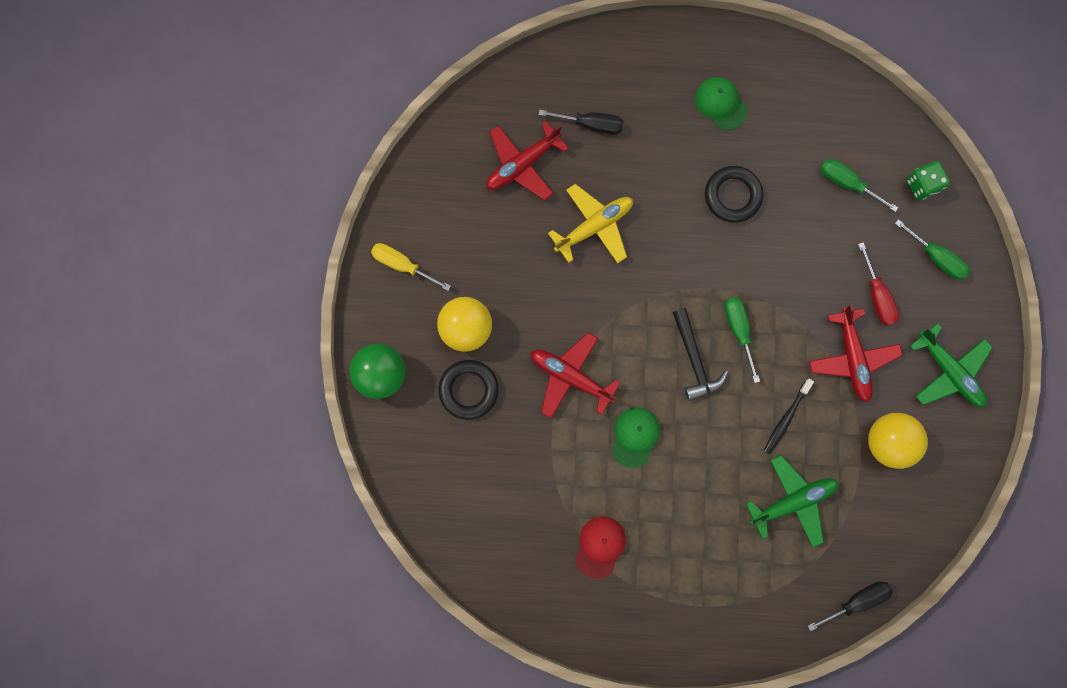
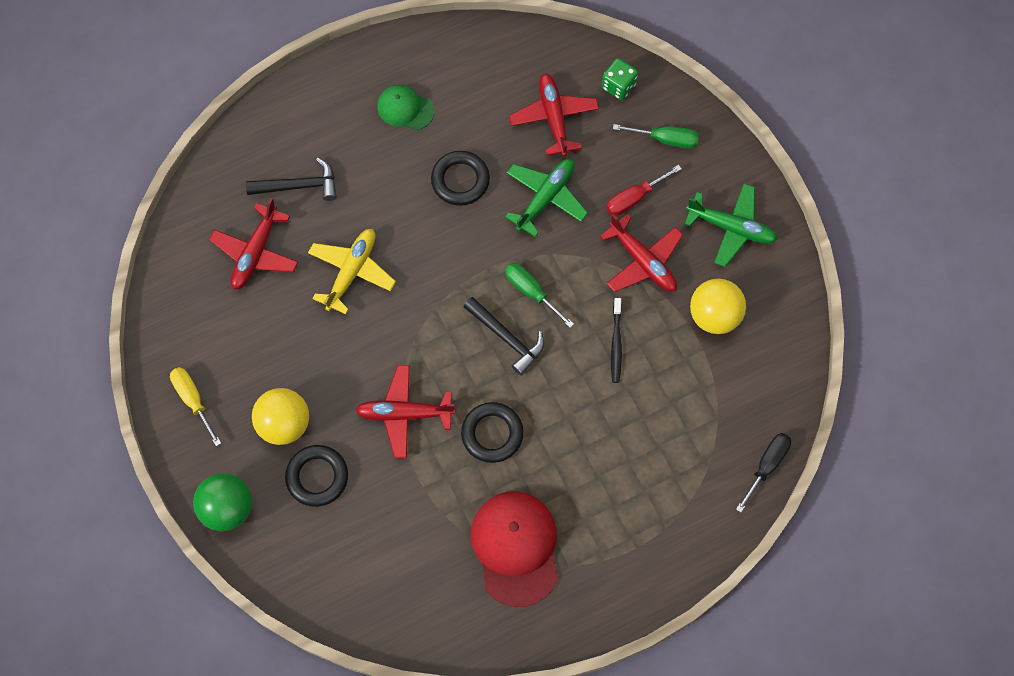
camera: 30 degrees left, 10 degrees down
yellow screwdriver [371,243,451,291] -> yellow screwdriver turned 60 degrees clockwise [170,367,221,446]
black screwdriver [539,110,623,135] -> black hammer [246,158,337,201]
red cap [575,516,626,579] -> red cap [471,491,558,607], size x1.80
green cap [611,407,660,468] -> black ring [461,402,524,463]
green plane [745,455,839,548] -> green plane moved to [505,159,588,237]
green screwdriver [820,159,898,212] -> red plane [509,73,599,157]
red screwdriver [858,242,899,326] -> red screwdriver turned 105 degrees clockwise [606,165,682,216]

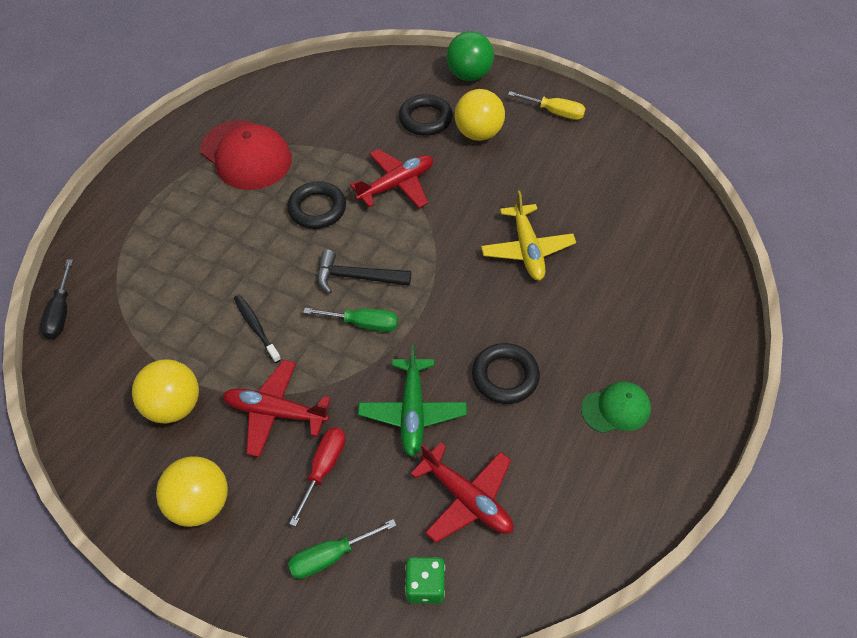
camera: 145 degrees right, 15 degrees down
red plane [209,198,299,290] -> none
black hammer [246,158,337,201] -> none
green plane [684,183,778,267] -> yellow ball [156,456,228,527]

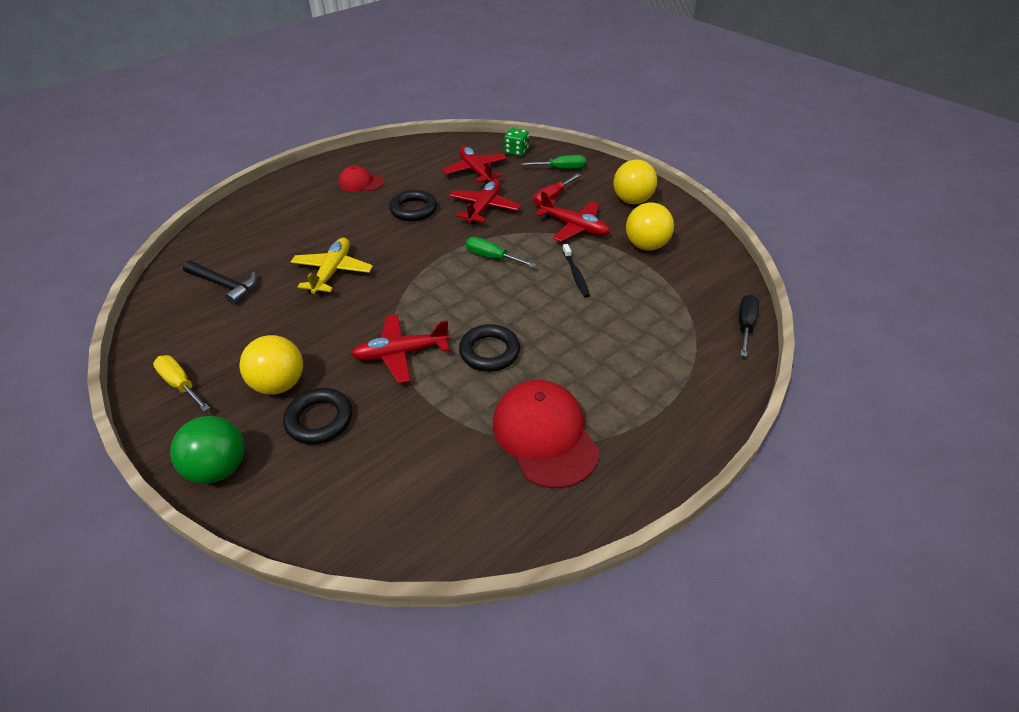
camera: 160 degrees left, 10 degrees down
black hammer [318,250,411,294] -> black hammer moved to [183,261,257,305]
green plane [358,344,467,457] -> red plane [449,179,521,224]
green cap [581,381,651,433] -> red cap [338,166,384,192]

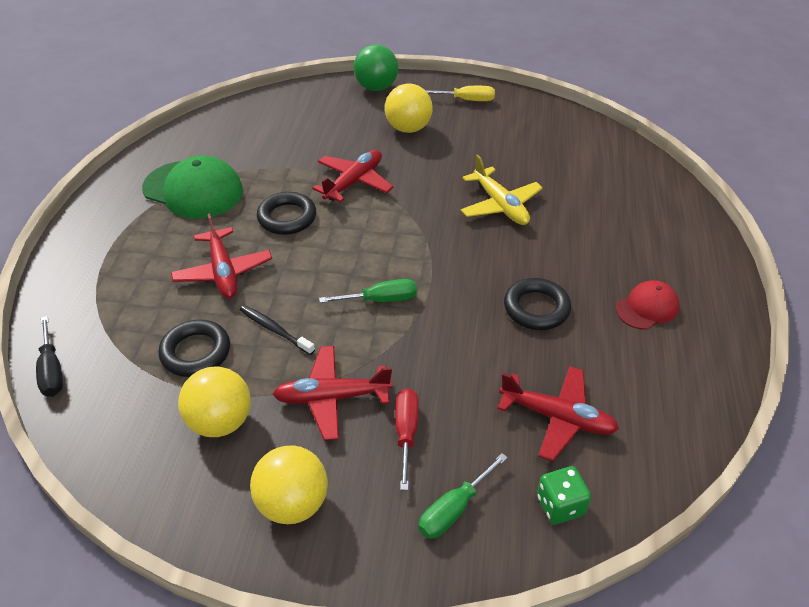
camera: 140 degrees right, 0 degrees up
black hammer [183,261,257,305] -> none
black ring [283,388,352,445] -> black ring moved to [158,320,230,377]
red plane [449,179,521,224] -> red plane moved to [171,214,272,298]
red cap [493,380,599,488] -> green cap [142,156,243,219]

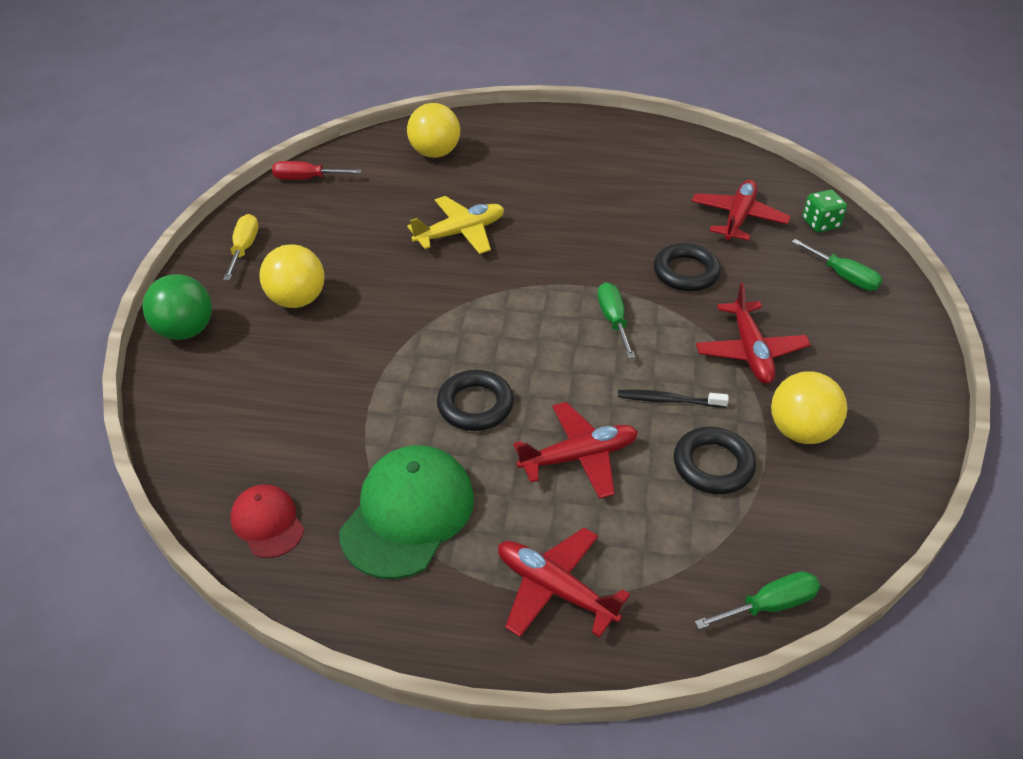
camera: 90 degrees left, 0 degrees up
black screwdriver [36,316,63,397] -> green screwdriver [695,571,820,629]
black toothbrush [240,305,315,355] -> black toothbrush turned 60 degrees clockwise [618,389,729,408]
yellow ball [250,445,328,524] -> yellow ball moved to [407,103,460,158]
red plane [312,150,394,202] -> red plane moved to [498,527,630,637]
red screwdriver [395,388,419,490] -> red screwdriver moved to [272,161,361,180]
black ring [504,278,571,330] -> black ring moved to [654,243,721,291]
red cap [616,280,680,330] -> red cap moved to [231,484,304,558]

